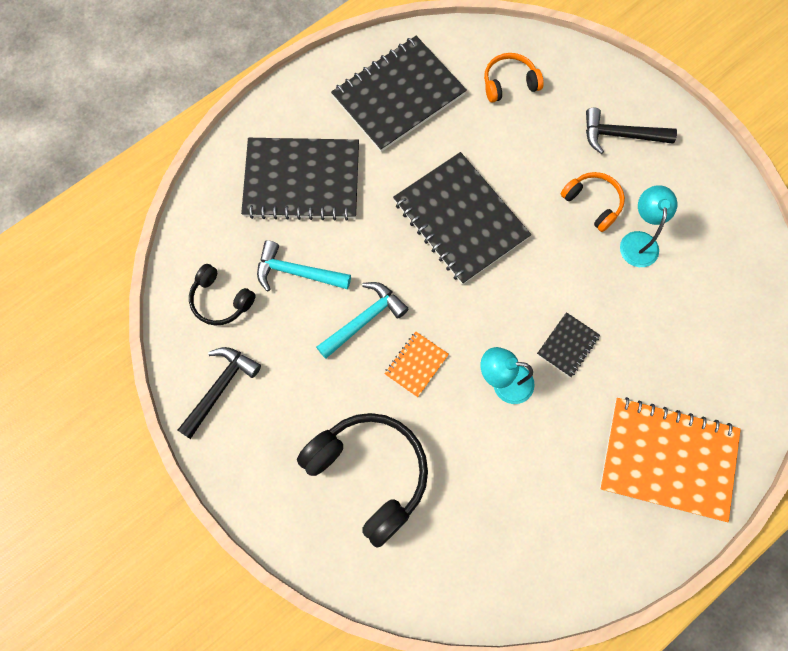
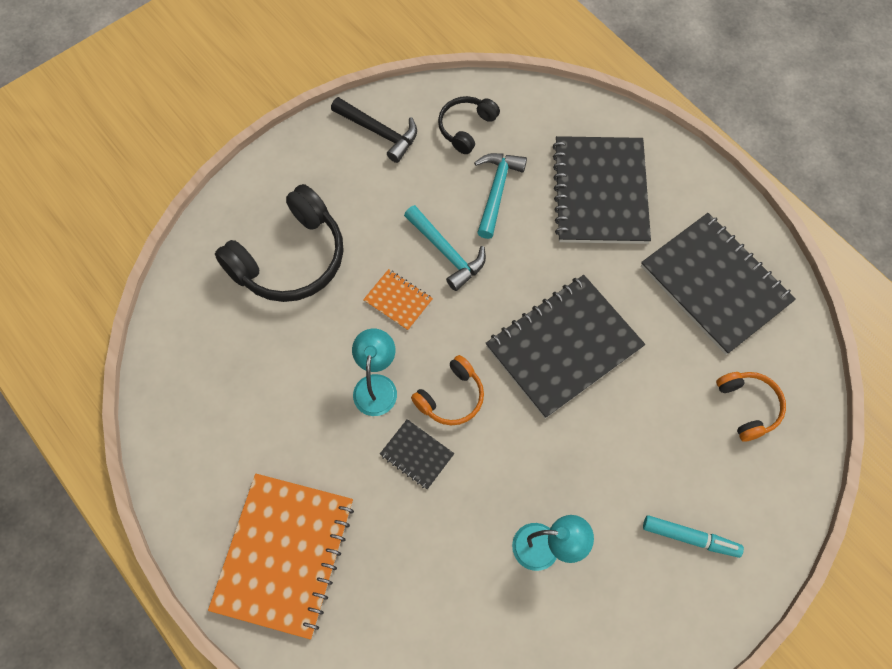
camera: 90 degrees right, 5 degrees down
orange headphones [561,172,625,232] -> orange headphones moved to [411,355,484,425]
black hammer [586,107,677,154] -> turquoise marker [643,515,744,558]

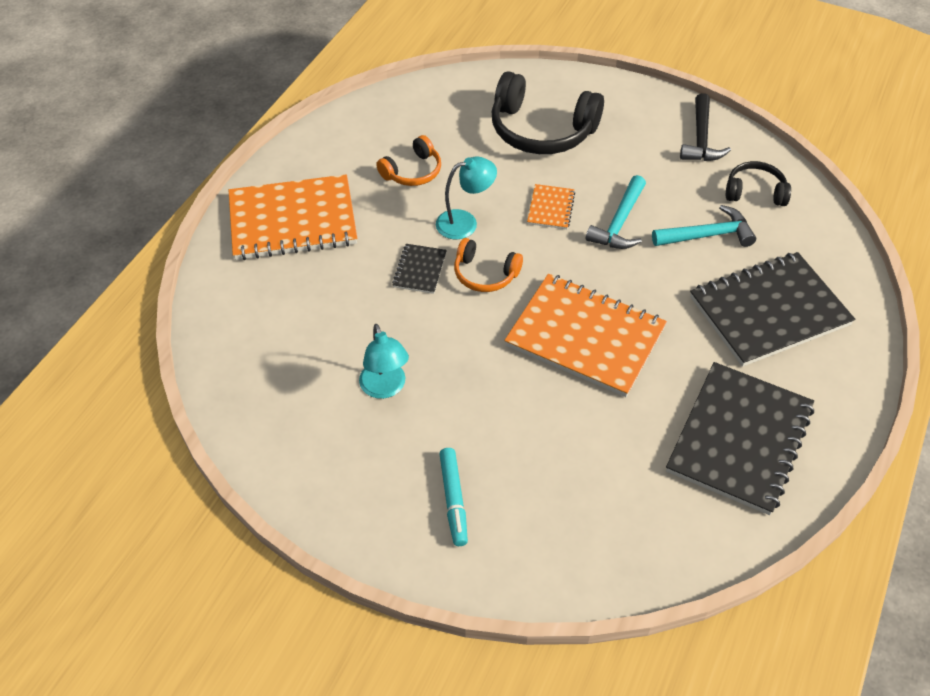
camera: 65 degrees right, 15 degrees down
black notebook [486,275,645,419] -> orange notebook [504,274,667,397]
orange headphones [716,372,786,442] -> orange headphones moved to [376,135,441,186]

